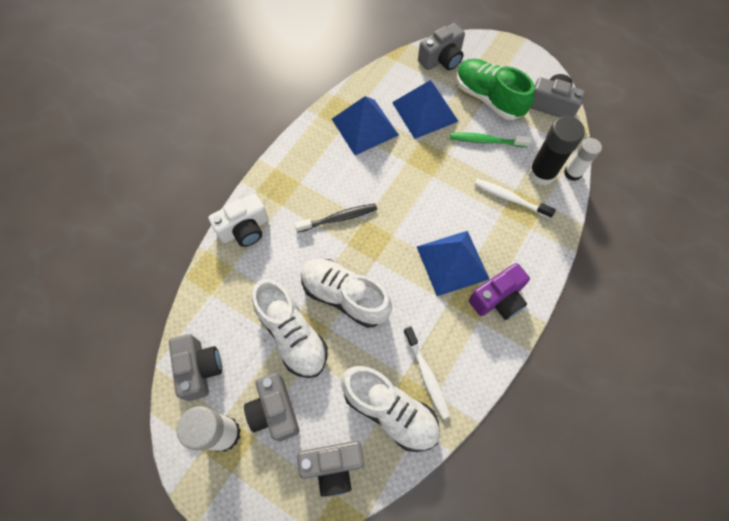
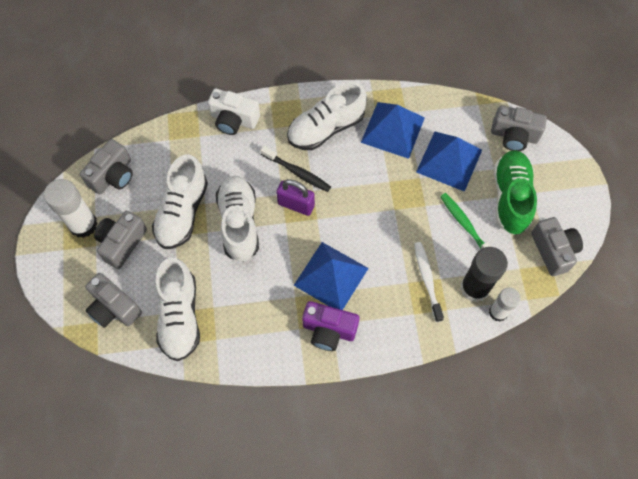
camera: 50 degrees right, 0 degrees up
white toothbrush [403,326,450,419] -> none
none -> purple padlock [276,179,315,216]
none -> white shoe [287,82,367,150]

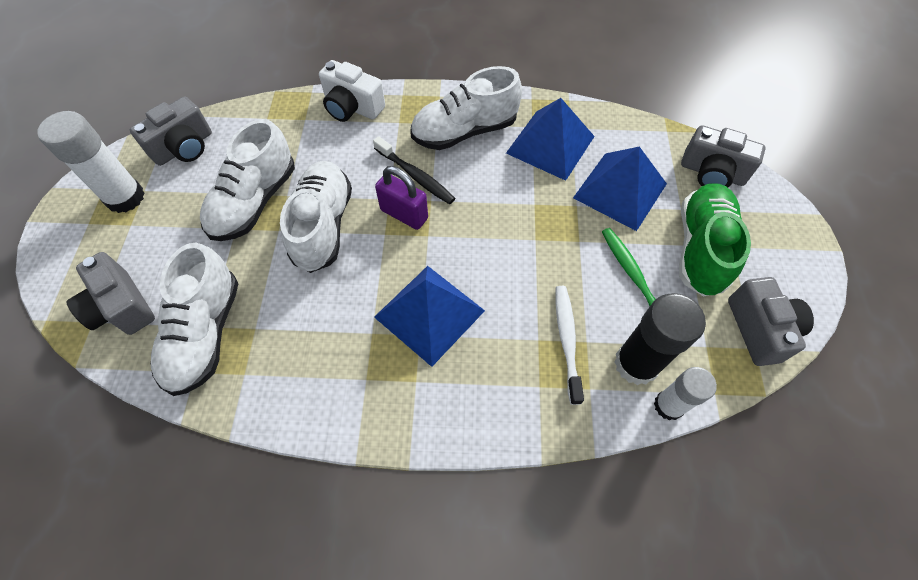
camera: 10 degrees right, 5 degrees down
grey camera [94,211,147,269] -> none
purple camera [302,301,359,351] -> none

